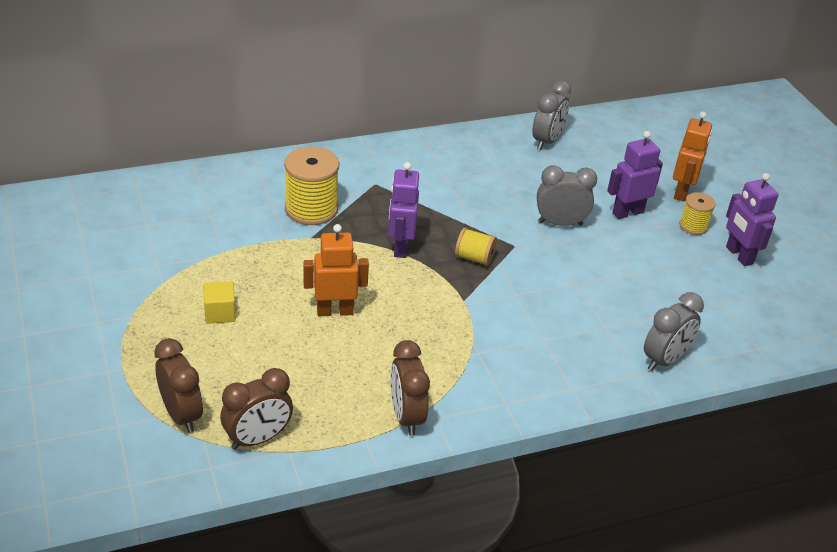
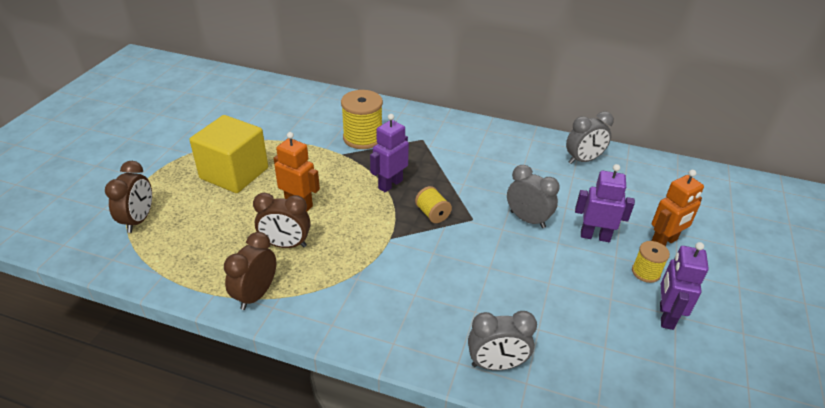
camera: 40 degrees right, 0 degrees up
yellow cube [203,281,236,324] -> yellow cube [190,115,268,193], size x2.30
brown clock [220,368,293,450] -> brown clock moved to [253,193,311,248]

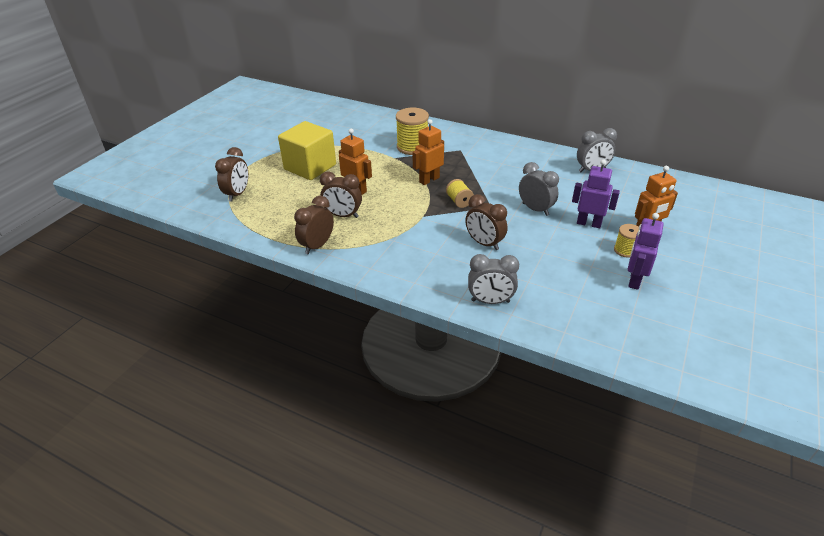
camera: 10 degrees right, 0 degrees up
purple robot [370,114,409,193] -> orange robot [412,119,444,185]
none -> brown clock [465,194,508,250]

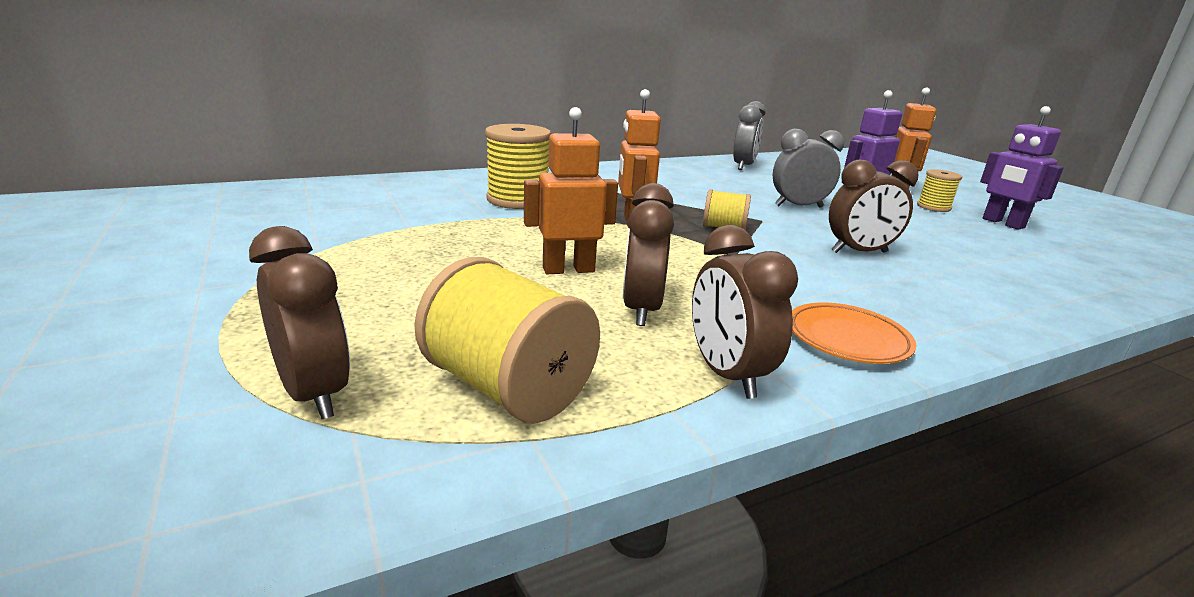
camera: 55 degrees left, 15 degrees down
yellow cube [278,121,336,180] -> none
brown clock [320,171,362,218] -> brown clock turned 135 degrees clockwise [623,183,674,326]
grey clock [468,254,519,304] -> none
none -> yellow spool [414,257,600,423]
none -> orange plate [792,303,916,364]

